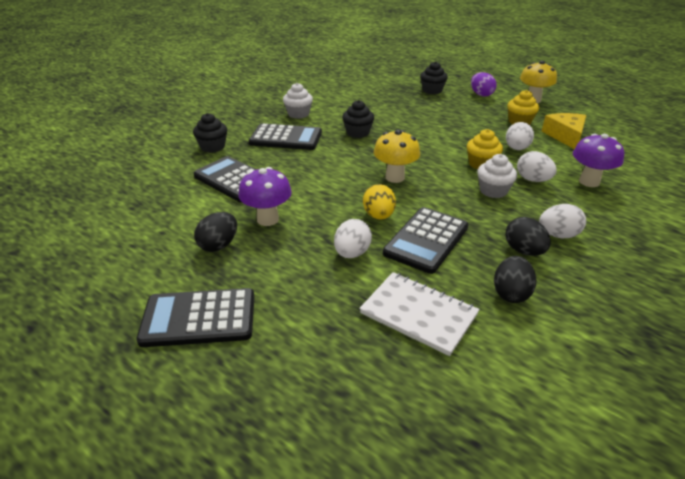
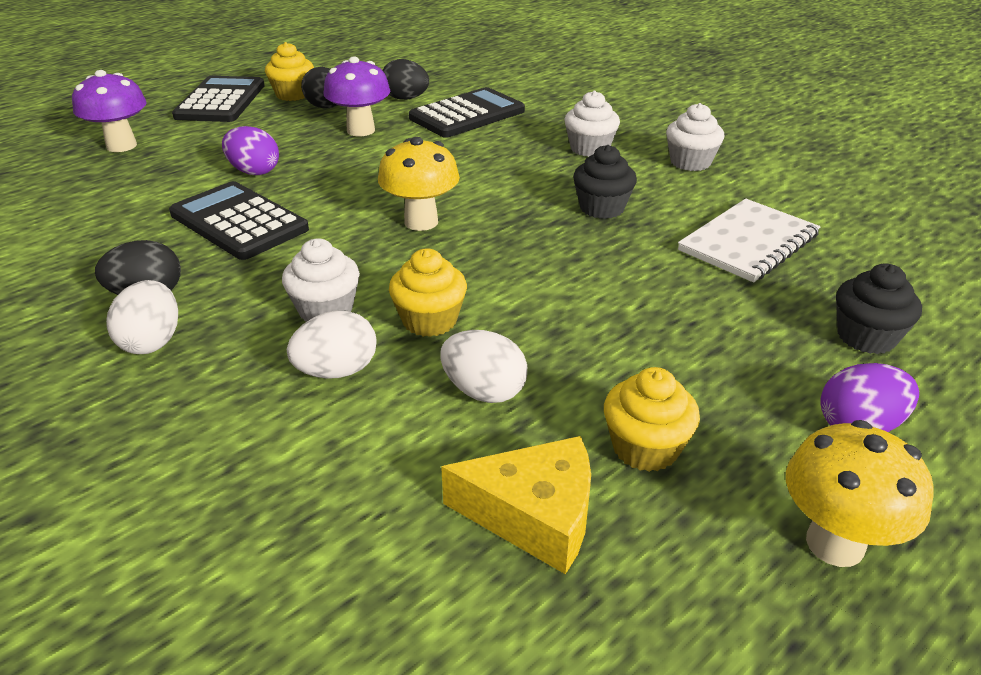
camera: 100 degrees right, 0 degrees up
black cupcake [193,113,227,153] -> none
black calculator [249,123,322,150] -> white cupcake [564,91,620,157]
white egg [334,219,372,258] -> purple egg [222,126,279,175]
white notebook [359,272,479,356] -> white notebook moved to [678,199,821,283]
yellow egg [363,184,396,220] -> none
black egg [494,256,536,303] -> black egg moved to [382,59,429,100]
purple mushroom [573,134,624,187] -> purple mushroom moved to [72,70,147,152]
none -> yellow cupcake [265,42,314,101]

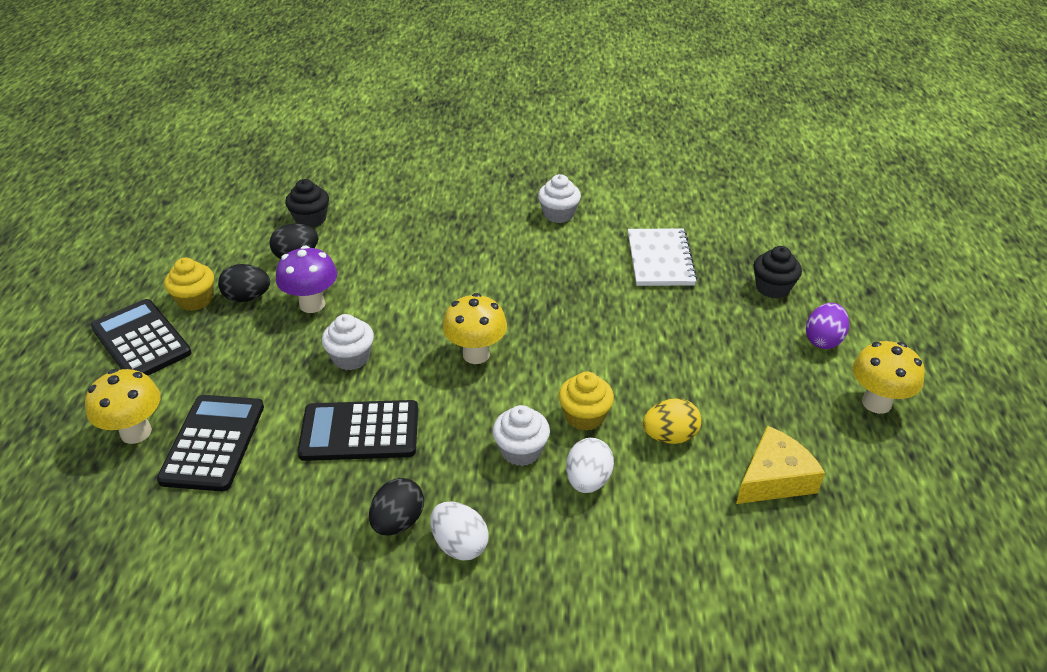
camera: 45 degrees left, 5 degrees up
purple mushroom [72,70,147,152] -> yellow mushroom [85,369,160,444]
purple egg [222,126,279,175] -> none
black calculator [409,87,525,138] -> black calculator moved to [157,395,264,491]
white egg [440,330,527,403] -> yellow egg [643,398,701,444]
white cupcake [564,91,620,157] -> white cupcake moved to [322,314,374,370]
black cupcake [573,145,637,219] -> black cupcake moved to [285,179,329,228]
yellow cupcake [604,367,700,472] -> none

